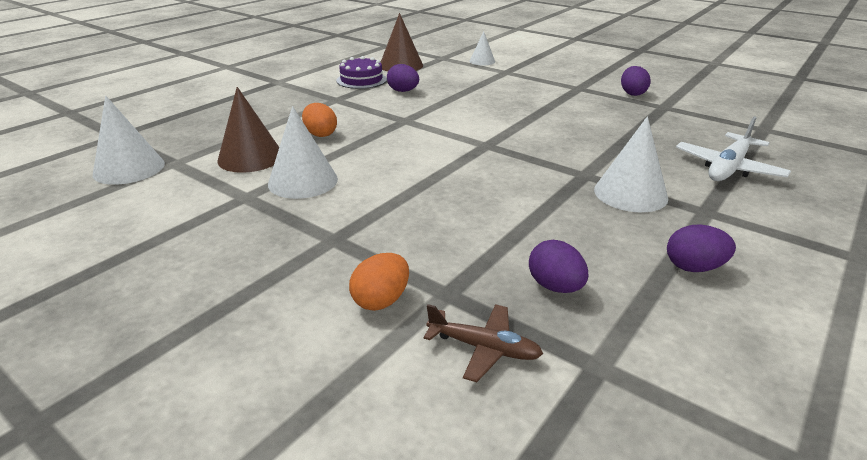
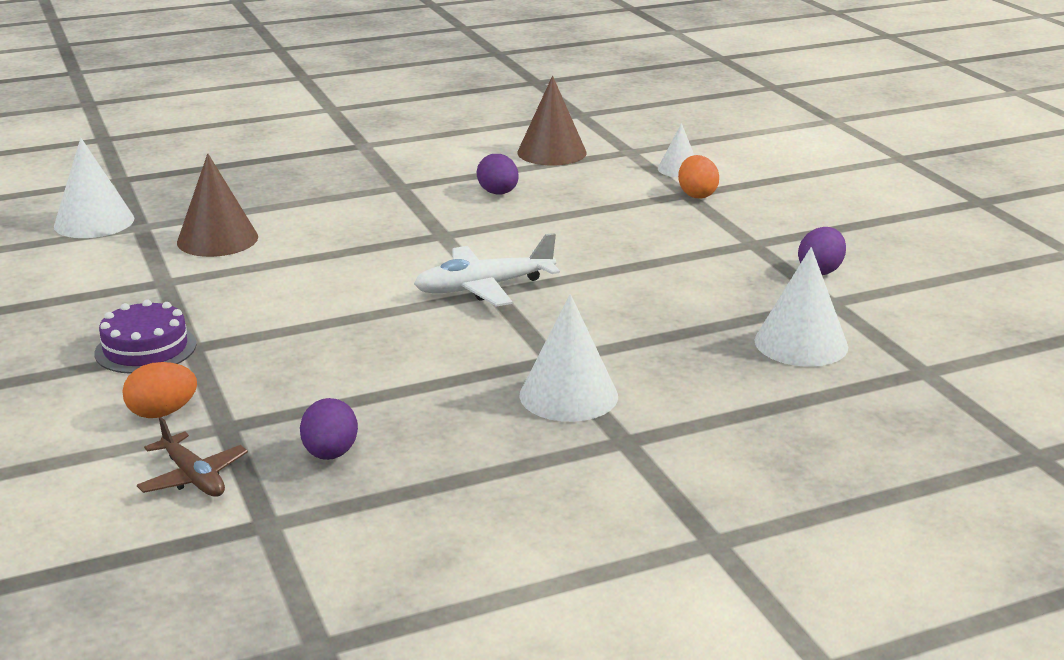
camera: 30 degrees right, 5 degrees down
white cone [268,106,338,199] -> white cone moved to [754,247,848,367]
orange egg [302,103,337,137] -> orange egg moved to [678,155,719,199]
purple cake [336,56,387,89] -> purple cake moved to [94,300,197,374]
purple egg [667,224,736,272] -> none
white plane [676,116,791,181] -> white plane moved to [414,233,560,307]

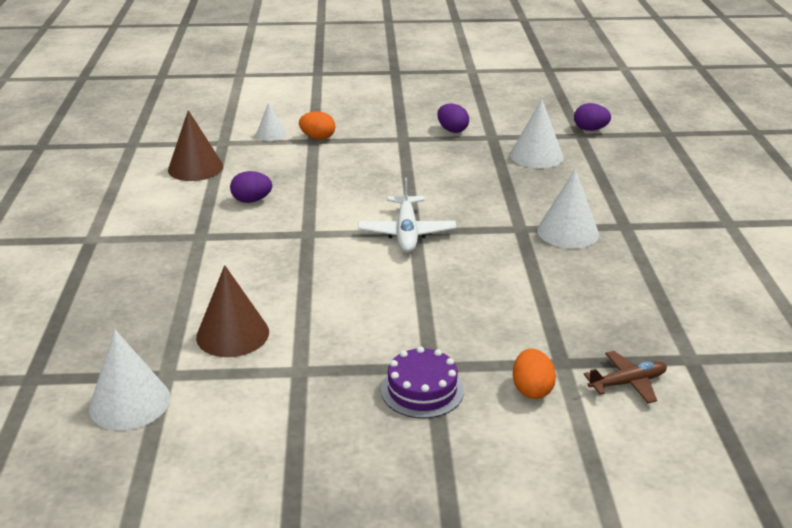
camera: 70 degrees left, 5 degrees up
purple egg [300,398,358,460] -> purple egg moved to [574,103,611,131]

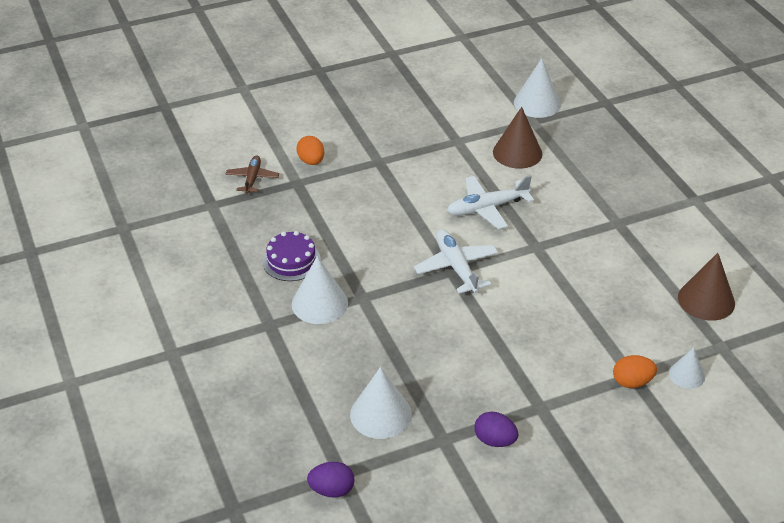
camera: 160 degrees right, 10 degrees up
purple egg [230,171,272,203] -> none
purple cake [381,346,464,419] -> purple cake moved to [263,231,321,281]
brown plane [584,351,667,403] -> brown plane turned 135 degrees clockwise [226,155,279,194]
none -> white plane [447,175,534,229]

